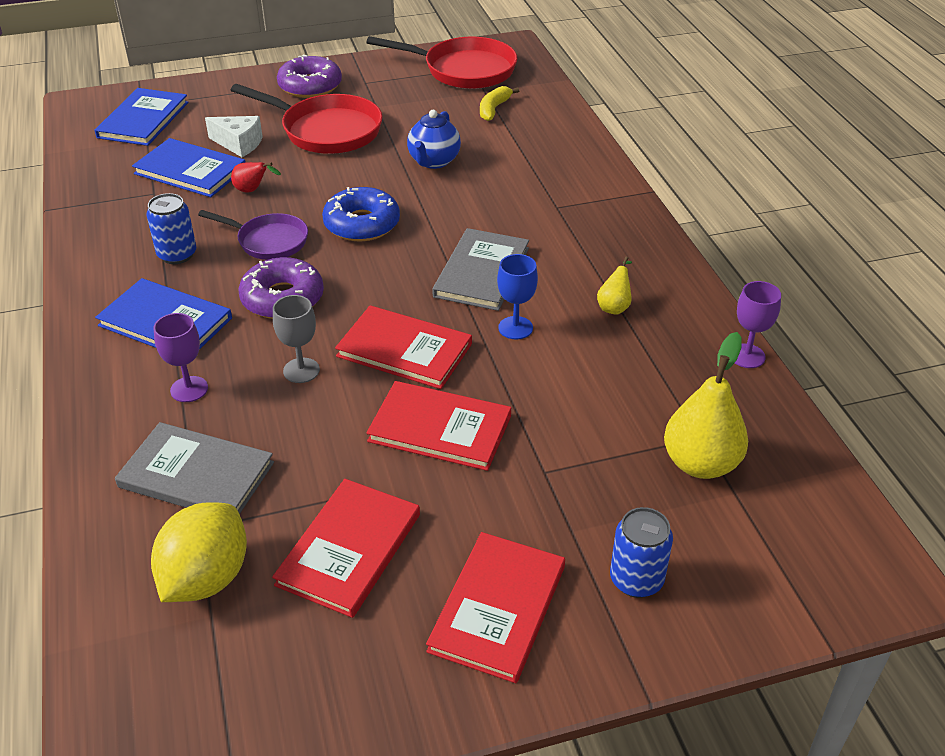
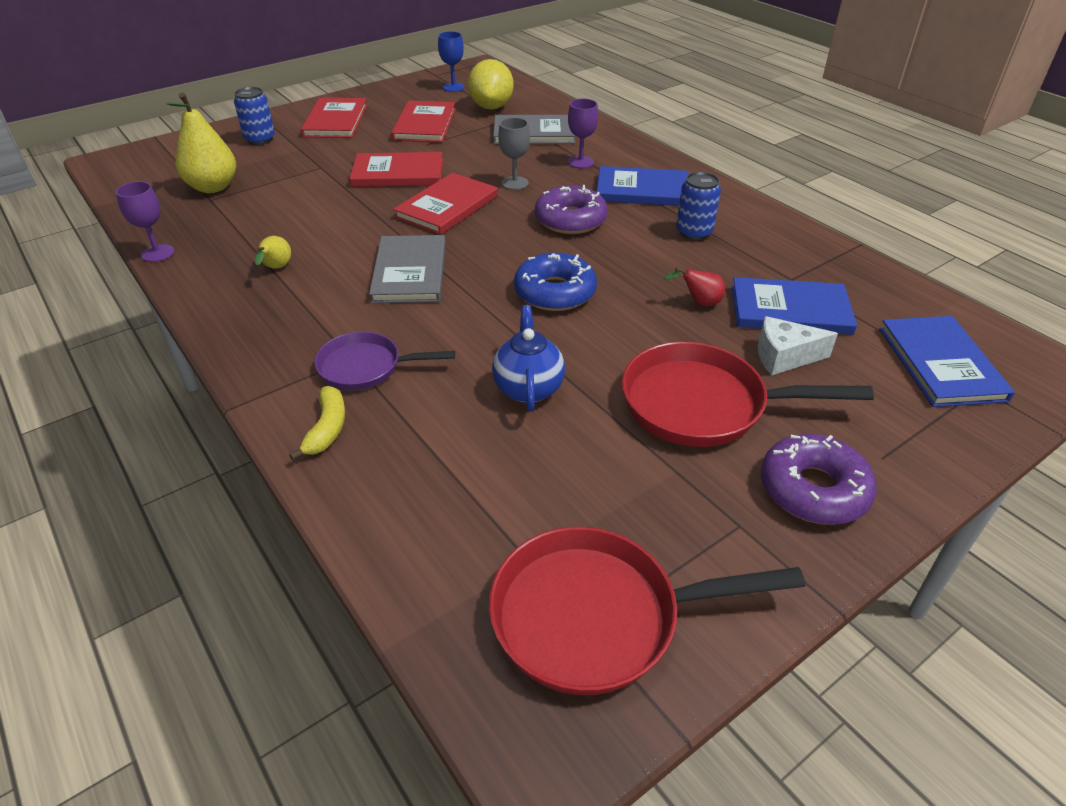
camera: 160 degrees right, 0 degrees up
purple pan [198,210,308,260] -> purple pan moved to [314,332,455,390]
red book [335,305,472,389] -> red book turned 60 degrees counterclockwise [393,173,498,235]
yellow banana [480,86,519,121] -> yellow banana moved to [289,386,345,461]
blue goblet [497,254,538,339] -> blue goblet moved to [438,31,465,92]

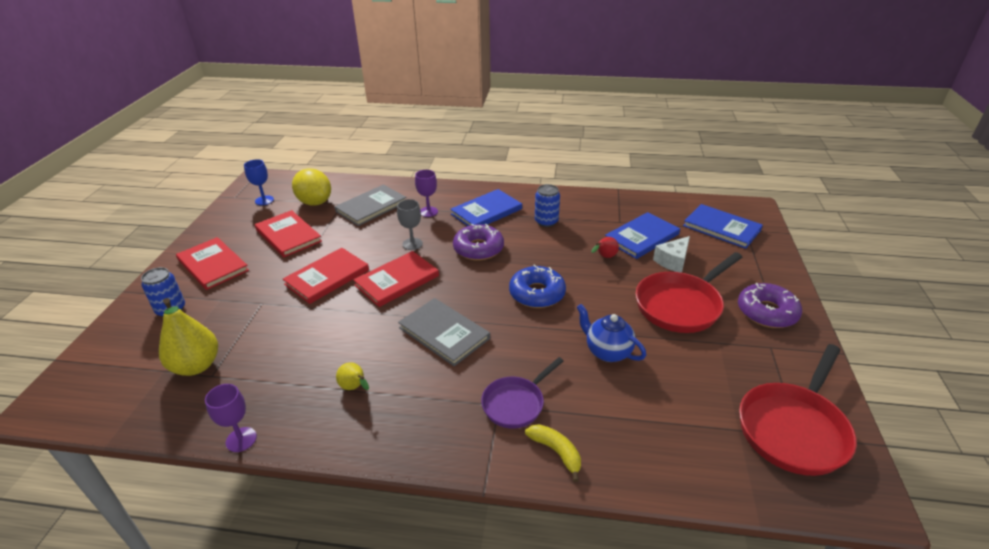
camera: 45 degrees left, 5 degrees down
red book [393,173,498,235] -> red book turned 60 degrees clockwise [353,251,439,307]

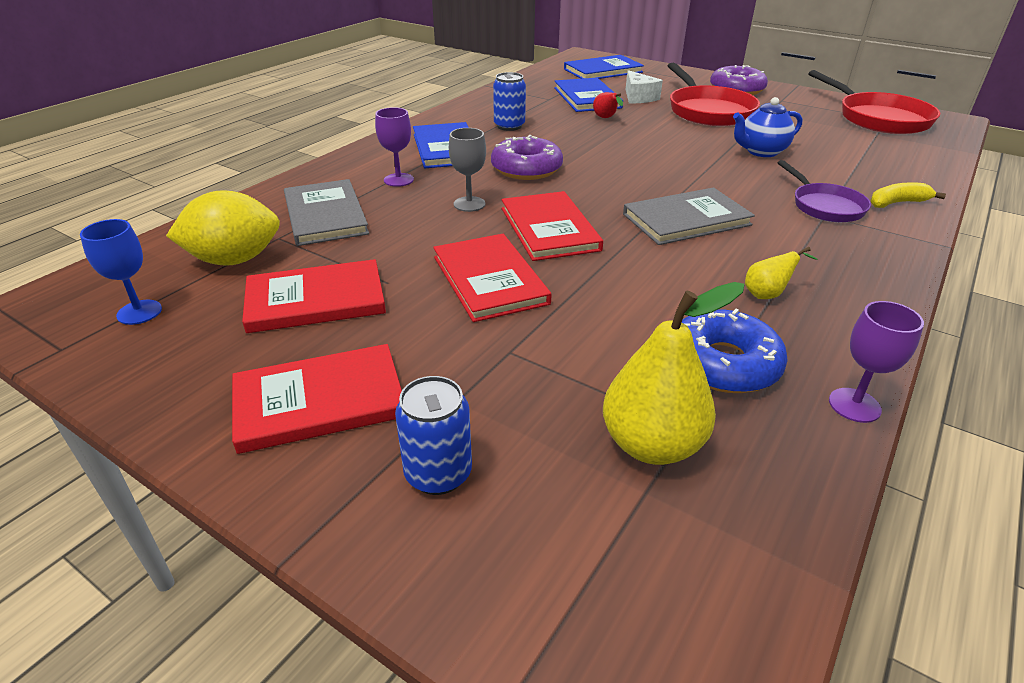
camera: 65 degrees left, 0 degrees up
blue donut [509,264,566,308] -> blue donut moved to [682,309,788,393]

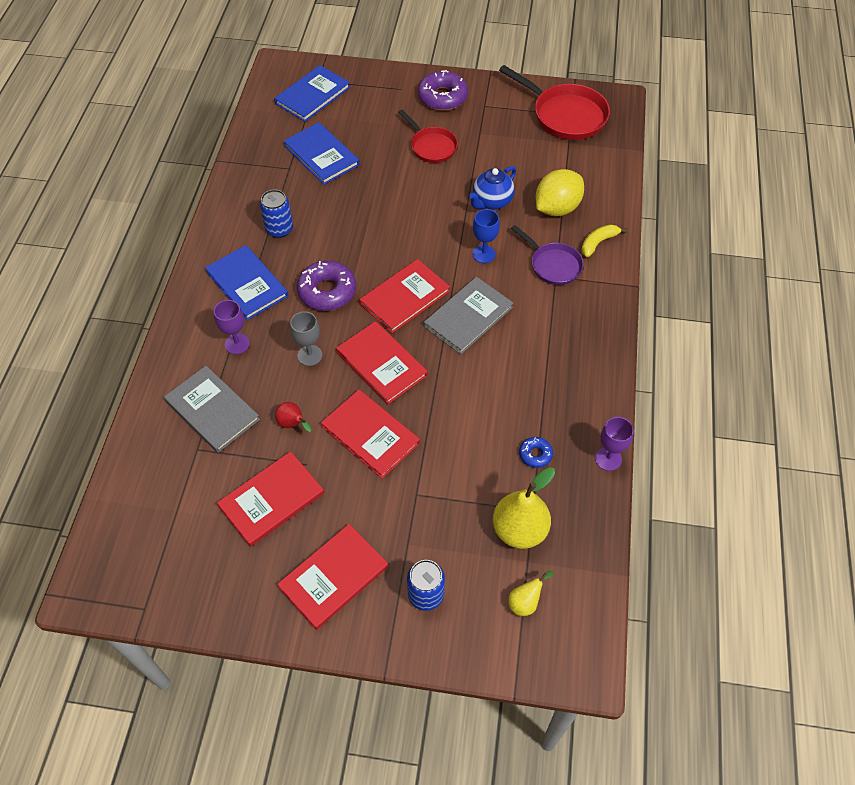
camera: 25 degrees left, 20 degrees up
blue goblet [80,219,162,325] -> blue goblet moved to [472,209,500,263]
yellow lemon [166,190,280,266] -> yellow lemon moved to [536,169,584,216]
red pear [593,92,623,118] -> red pear moved to [275,402,311,432]
white cheese [625,70,663,103] -> none
red pan [667,63,760,126] -> red pan [398,110,458,163], size x0.61
blue donut [682,309,788,393] -> blue donut [519,437,553,468], size x0.51
yellow pear [745,247,818,299] -> yellow pear moved to [509,571,553,616]
none -> red book [359,259,450,333]

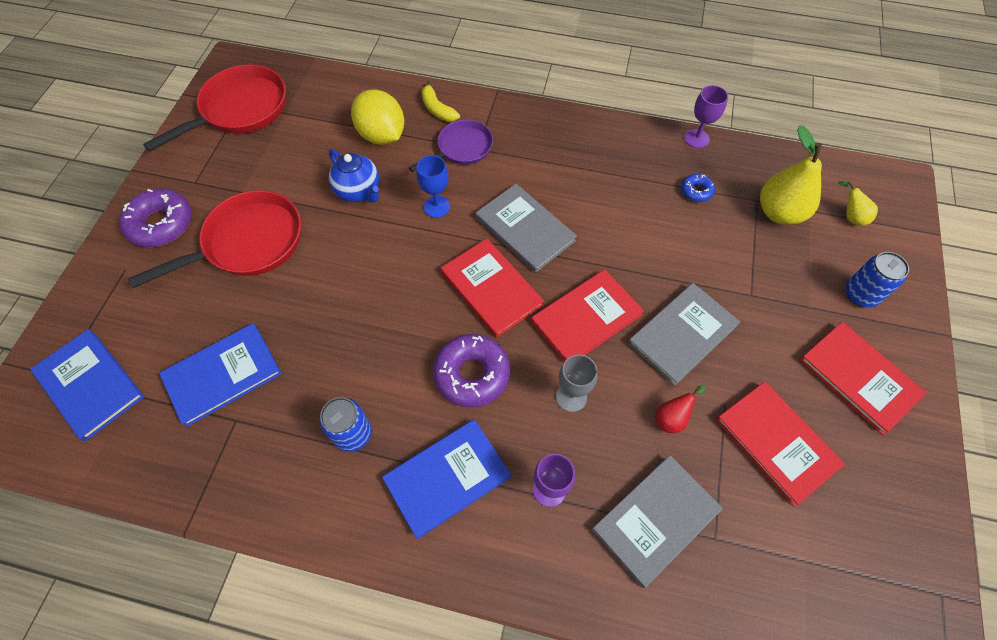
camera: 85 degrees left, 5 degrees up
red book [321,390,420,479] -> grey book [628,283,740,386]
red pan [398,110,458,163] -> red pan [128,190,301,288], size x1.63

